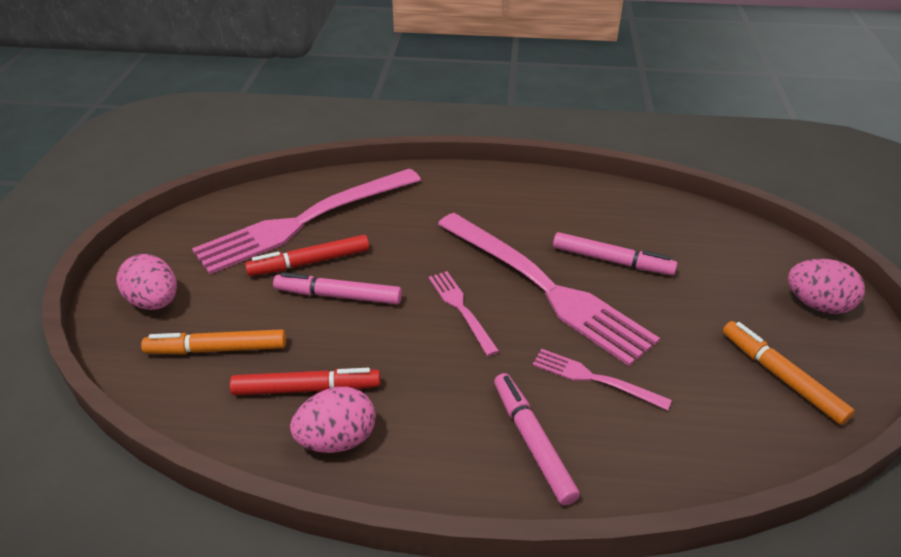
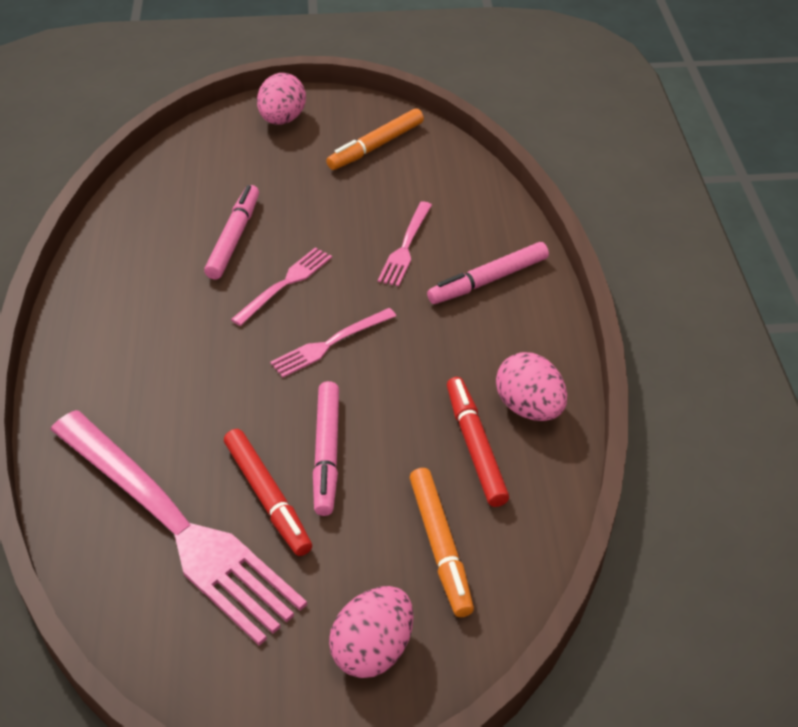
camera: 100 degrees left, 5 degrees up
pink fork [438,213,660,366] -> pink fork [231,247,332,326], size x0.45

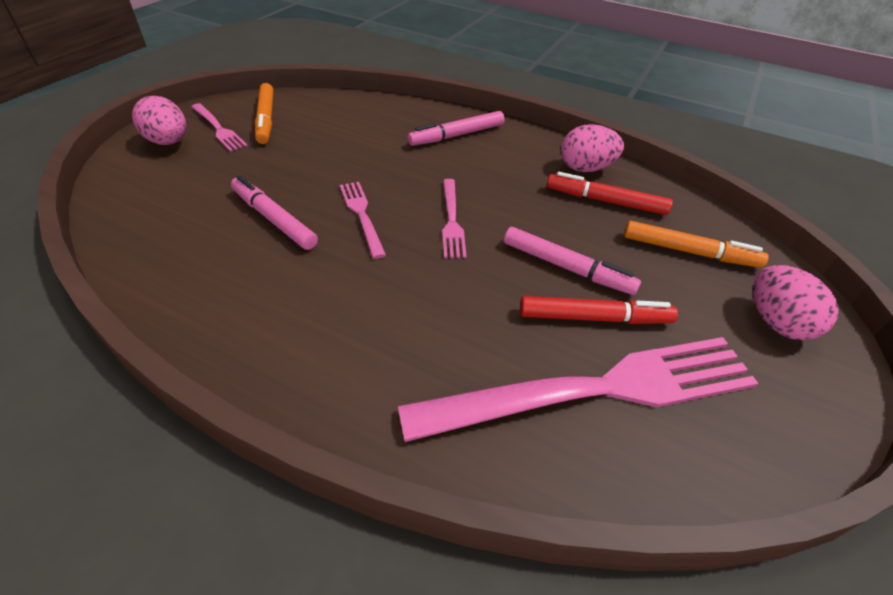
camera: 60 degrees left, 0 degrees up
pink fork [378,201,432,286] -> pink fork moved to [191,103,247,152]
pink marker [427,242,549,304] -> pink marker turned 60 degrees clockwise [407,111,505,146]

